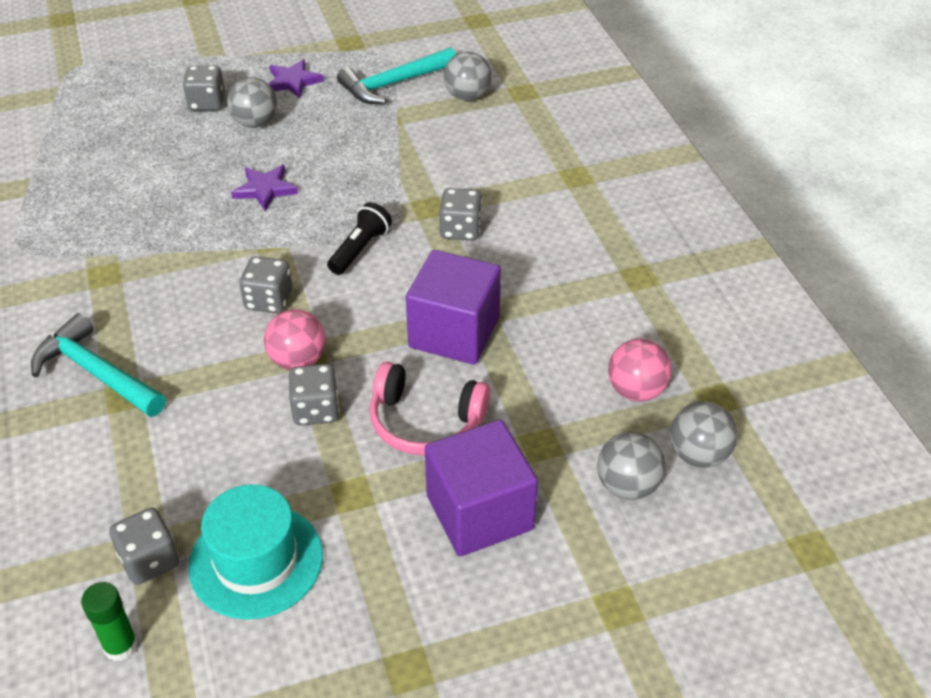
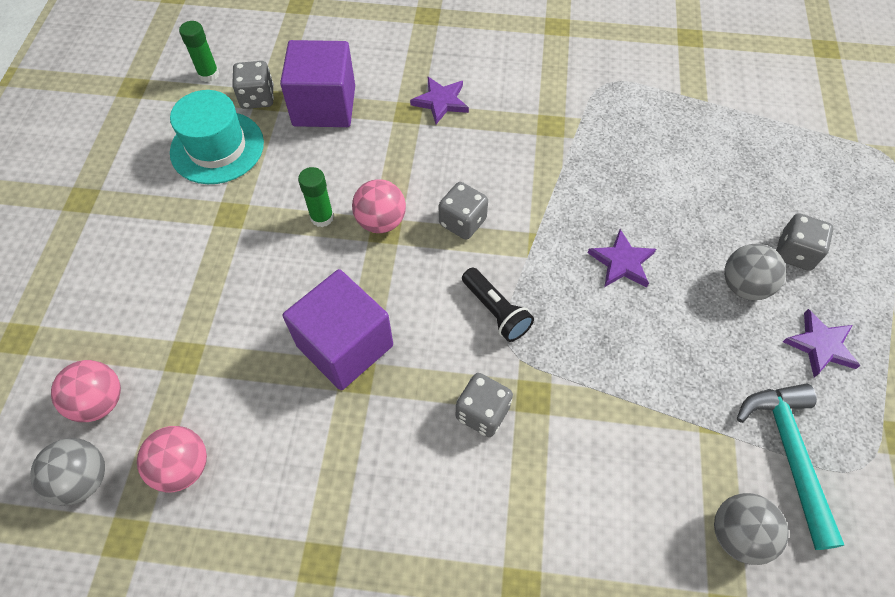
camera: 115 degrees right, 15 degrees up
turquoise hammer [31,313,166,417] -> purple star [410,77,469,124]
grey dice [289,364,340,425] -> green glue stick [298,167,334,227]
pink headphones [370,362,490,456] -> none
purple cube [425,420,538,556] -> purple cube moved to [280,40,355,127]
grey ball [597,432,665,500] -> pink ball [51,360,121,422]

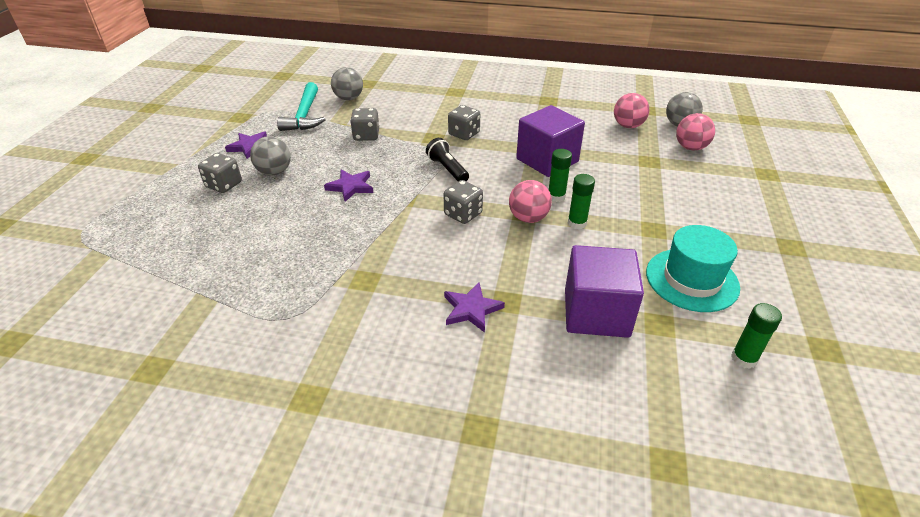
camera: 175 degrees left, 20 degrees down
grey dice [232,61,274,109] -> grey dice moved to [350,108,379,141]
none -> green glue stick [549,149,572,202]

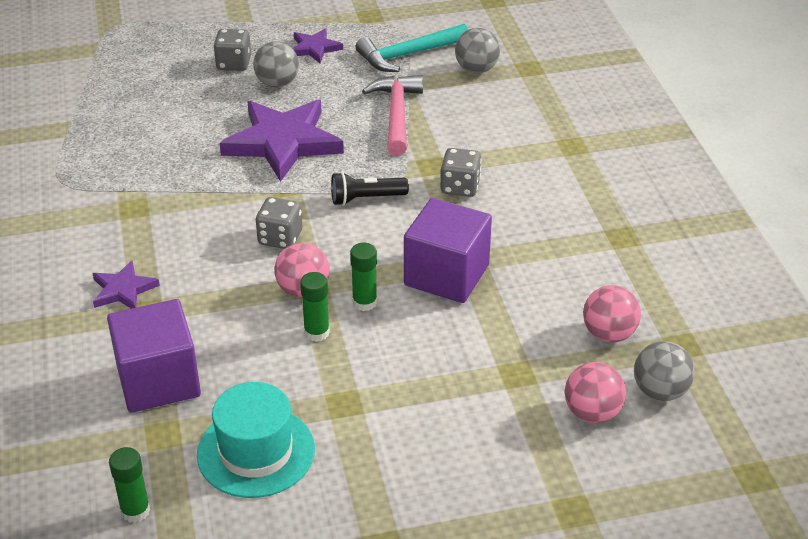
camera: 65 degrees right, 0 degrees up
purple star [324,170,373,202] -> purple star [219,100,344,182], size x2.02
grey dice [350,108,379,141] -> pink hammer [362,75,423,156]
black flashlight [426,138,469,181] -> black flashlight turned 135 degrees counterclockwise [331,172,409,206]

